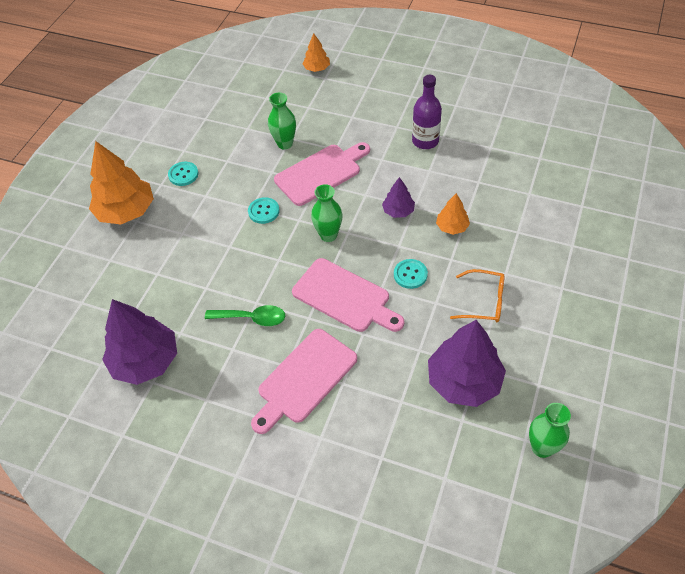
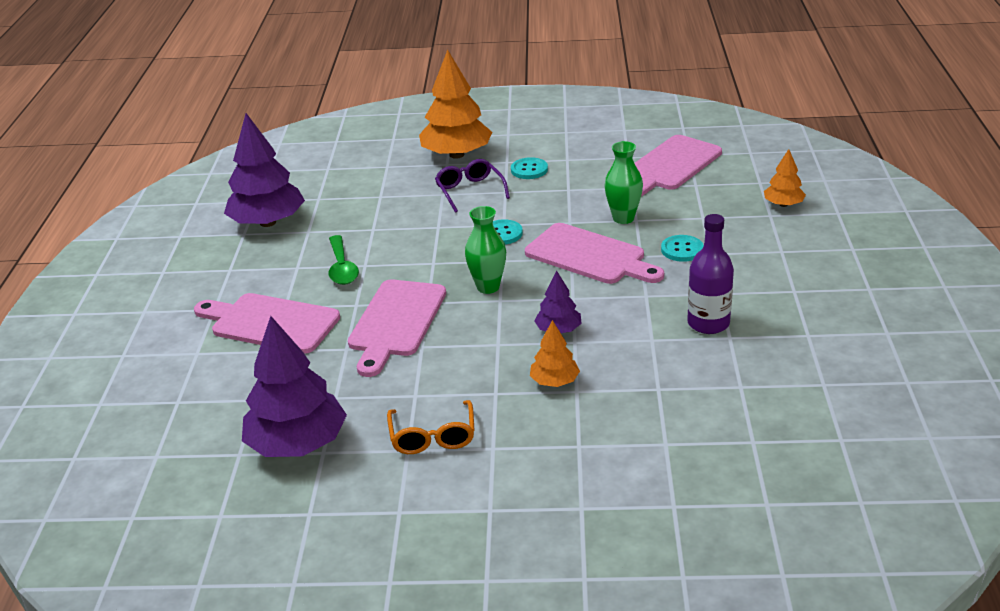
camera: 70 degrees right, 20 degrees down
turquoise button [394,259,428,289] -> turquoise button moved to [661,235,704,262]
green vase [529,403,571,458] -> none
none -> purple glasses [435,159,510,213]
none -> pink cutting board [634,135,722,196]

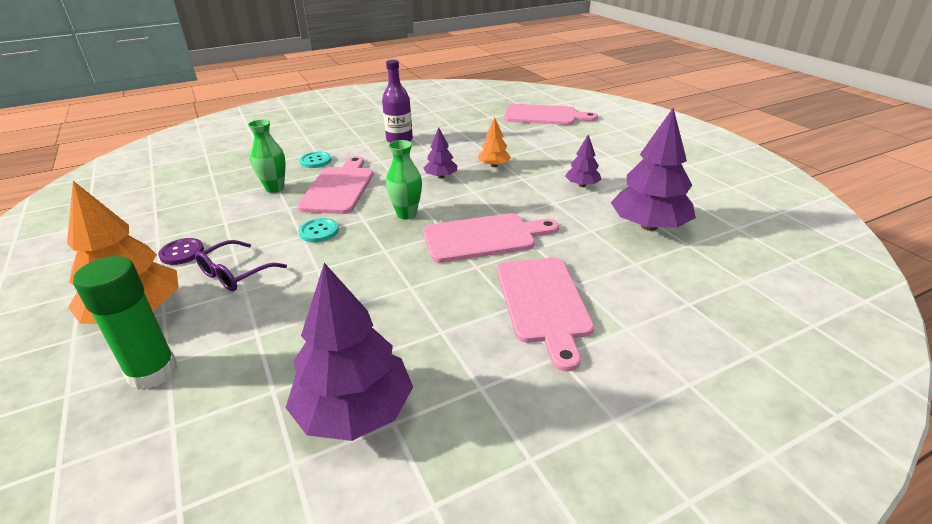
camera: 120 degrees left, 0 degrees up
green spoon [329,235,359,285] -> none
orange glasses [387,400,475,454] -> purple tree [565,135,602,187]
turquoise button [511,157,548,179] -> purple button [158,238,204,265]
pink cutting board [634,135,722,196] -> pink cutting board moved to [504,104,598,125]
orange tree [764,149,806,207] -> none
none -> green glue stick [73,256,177,390]

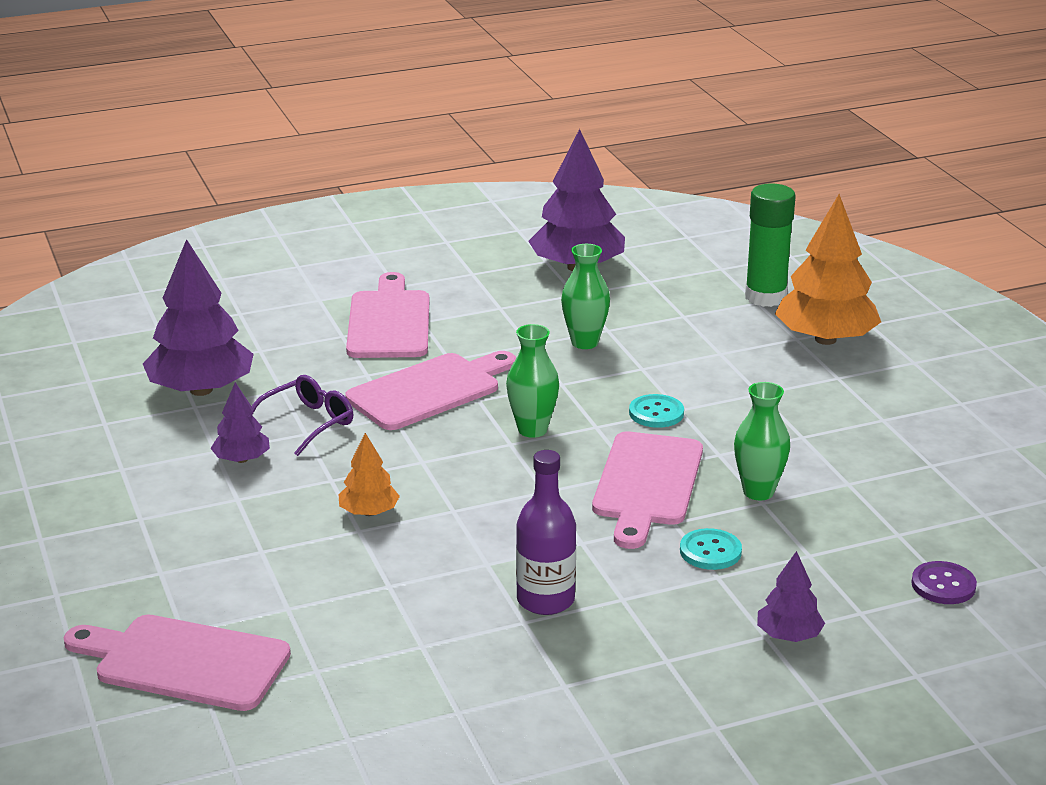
camera: 175 degrees left, 5 degrees down
purple button [158,238,204,265] -> purple button moved to [911,561,977,604]
purple glasses [195,240,287,291] -> purple glasses moved to [251,375,353,456]
purple tree [423,127,457,179] -> purple tree moved to [757,551,825,642]
pink cutting board [423,213,559,263] -> pink cutting board turned 150 degrees clockwise [345,351,516,430]
none -> green vase [561,244,610,349]

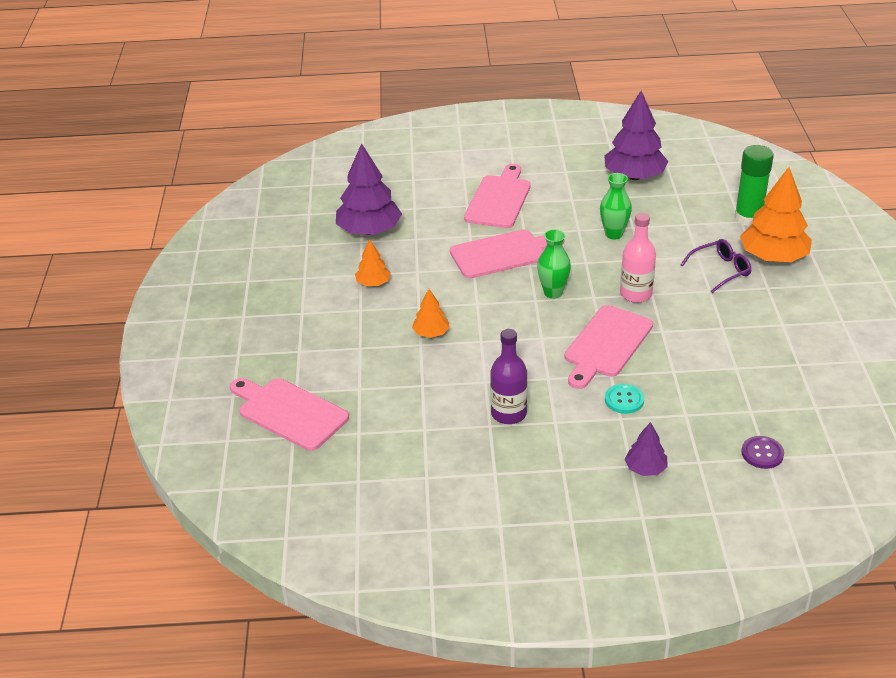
camera: 20 degrees right, 10 degrees up
purple tree [210,382,270,463] -> orange tree [355,239,391,286]
purple glasses [251,375,353,456] -> purple glasses moved to [681,239,751,293]
turquoise button [629,394,684,428] -> pink bottle [620,213,656,303]
green vase [734,382,790,500] -> none

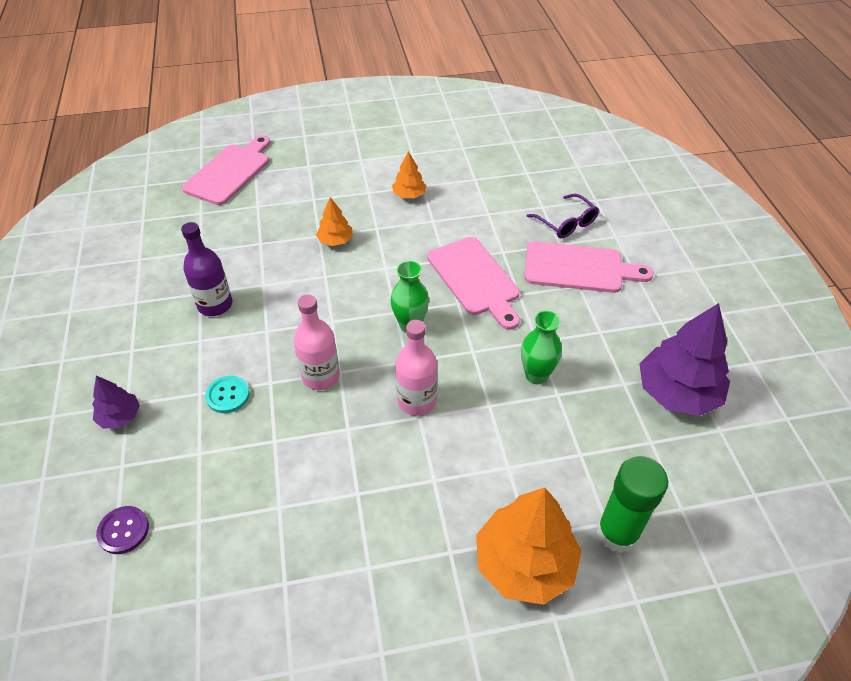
camera: 80 degrees right, 10 degrees up
purple tree [336,143,402,235] -> none
pink cutting board [565,305,653,389] -> pink bottle [294,295,340,390]
purple glasses [681,239,751,293] -> purple glasses moved to [527,194,599,238]

